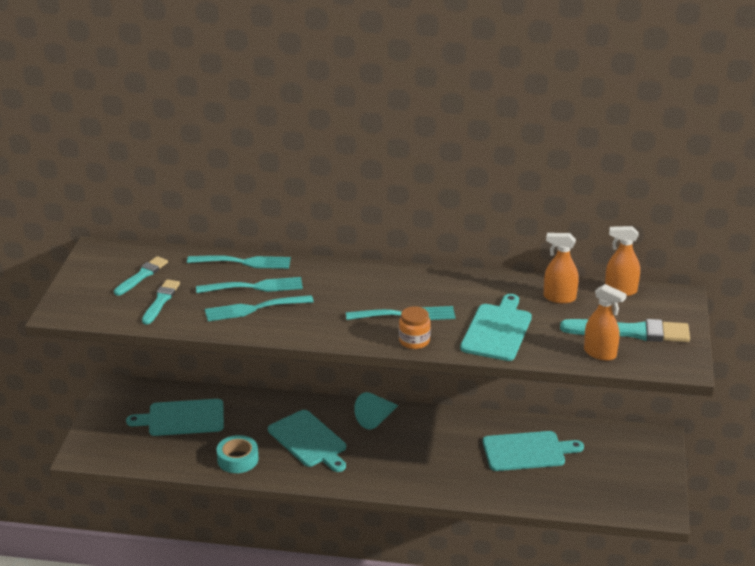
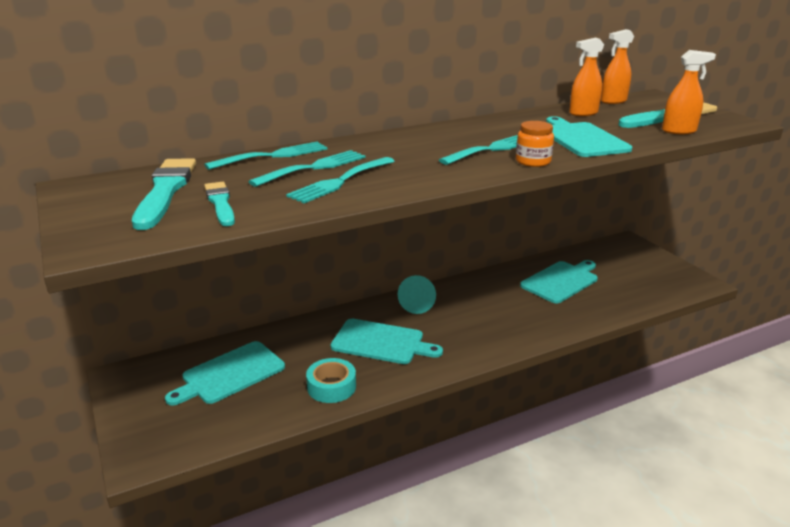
camera: 35 degrees left, 5 degrees down
turquoise brush [114,256,168,296] -> turquoise brush [132,158,196,230], size x1.65

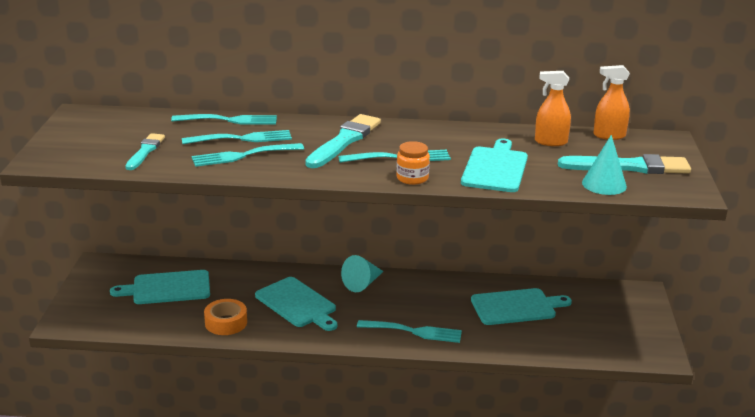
camera: 30 degrees right, 0 degrees up
turquoise brush [132,158,196,230] -> turquoise brush moved to [305,114,381,168]
turquoise tape [306,358,356,403] -> orange tape [204,299,247,335]
orange spray bottle [662,50,716,134] -> turquoise cone [582,135,627,195]
none -> turquoise fork [357,320,462,343]

